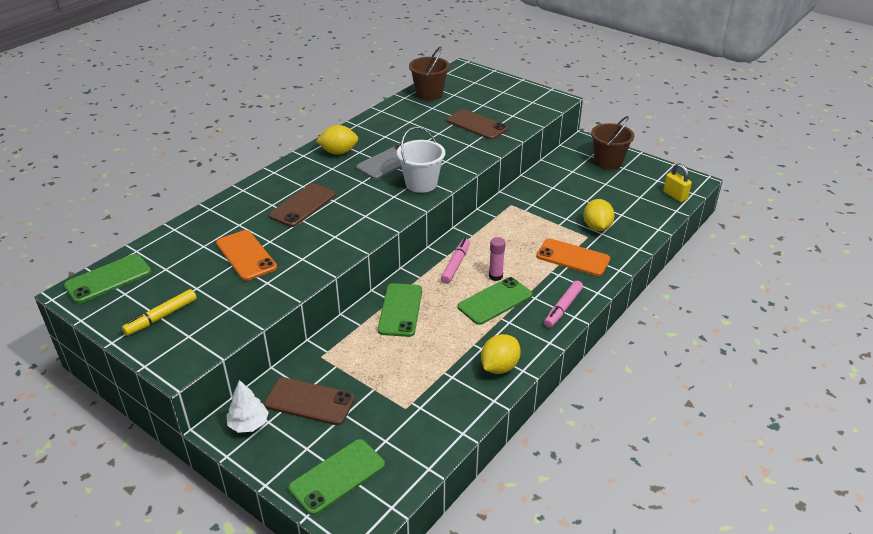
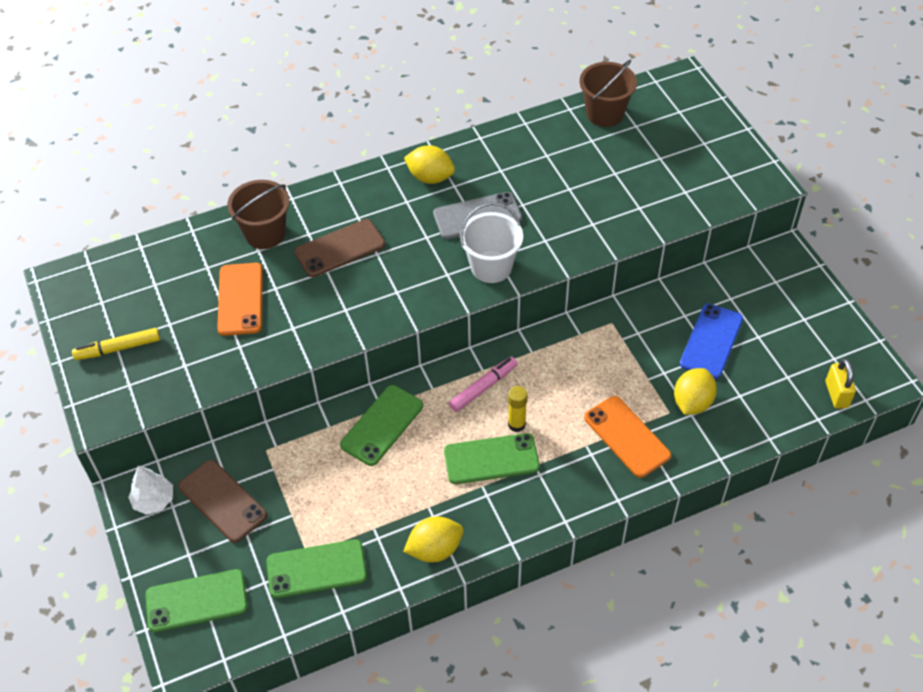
camera: 30 degrees right, 15 degrees up
green phone [64,254,152,304] -> green phone moved to [266,539,367,598]
brown phone [446,109,508,140] -> none
pink glue stick [489,237,505,281] -> yellow glue stick [508,386,528,432]
pink marker [544,281,583,328] -> none
brown bucket [591,116,635,170] -> brown bucket moved to [227,180,290,249]
none -> blue phone [680,303,743,379]

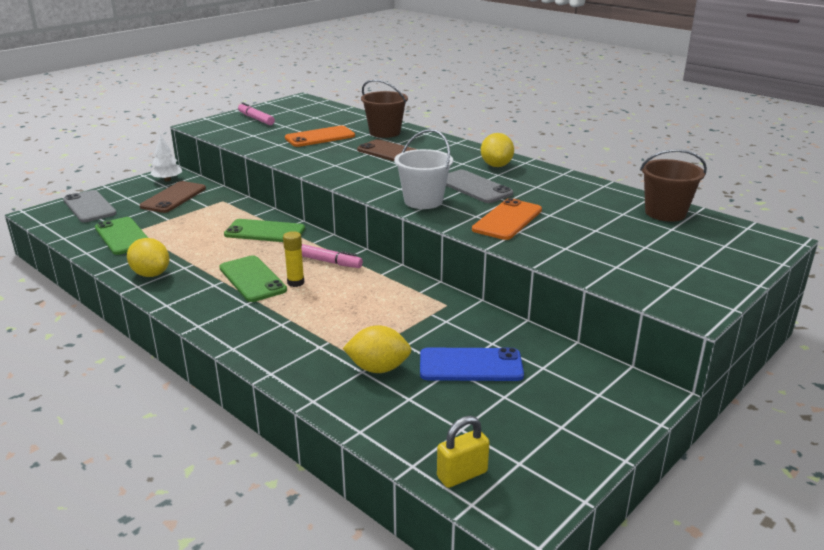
camera: 65 degrees right, 25 degrees down
yellow marker [72,328,160,360] -> pink marker [238,102,275,125]
green phone [145,569,248,632] -> grey phone [63,190,117,222]
orange phone [584,396,671,478] -> orange phone moved to [472,198,542,240]

